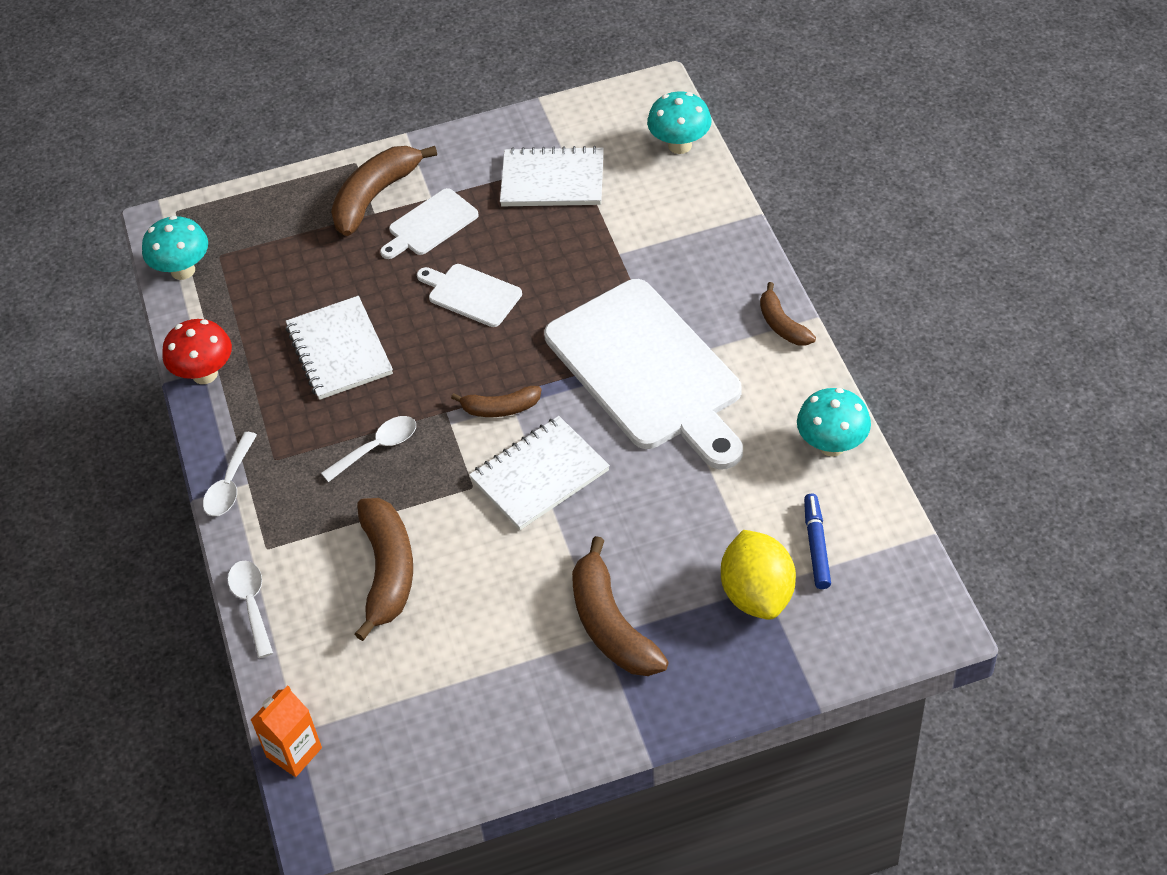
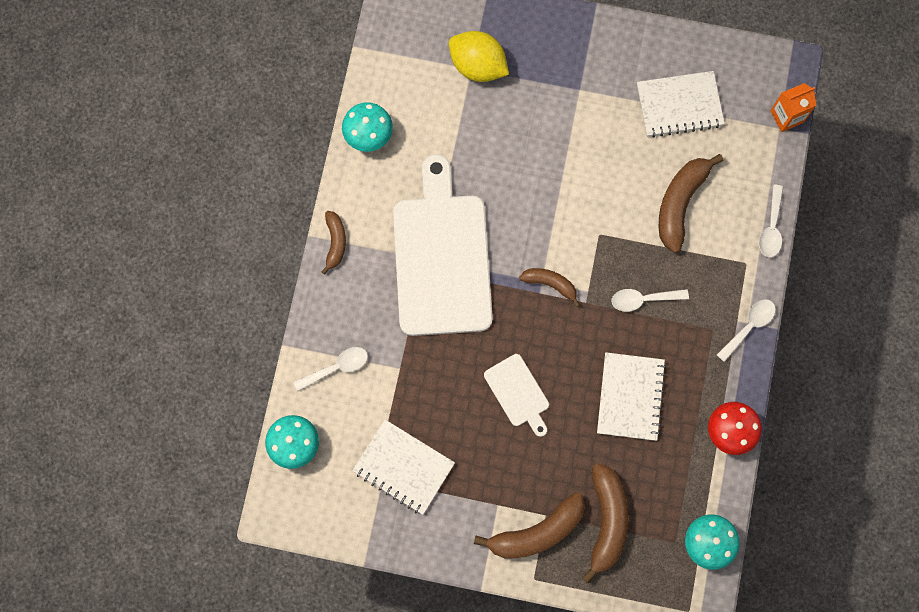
camera: 155 degrees left, 25 degrees up
white cutting board [380,188,479,259] -> none
white notebook [469,416,610,530] -> white notebook moved to [637,71,725,137]
brown banana [572,536,669,676] -> brown banana moved to [582,463,629,584]
yellow lemon [721,530,796,620] -> yellow lemon turned 75 degrees counterclockwise [449,31,509,82]
blue marker [804,494,831,589] -> none
none -> white spoon [294,347,368,391]

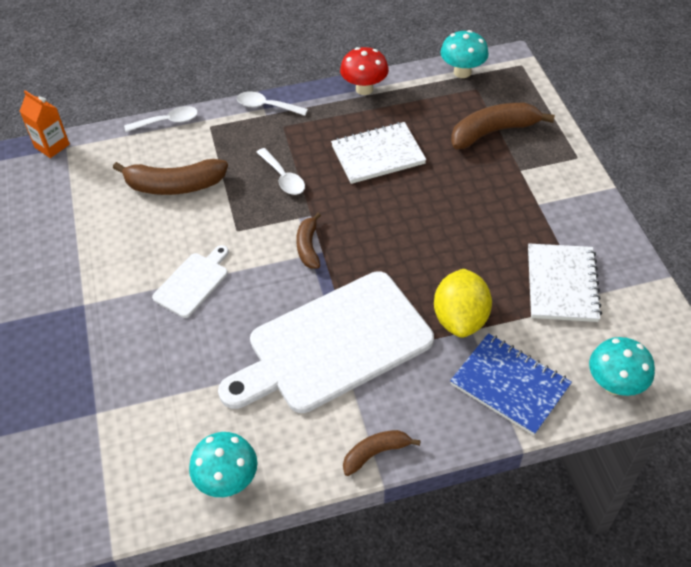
camera: 115 degrees left, 25 degrees down
white spoon [294,347,368,391] -> blue notebook [450,333,572,436]
yellow lemon [449,31,509,82] -> yellow lemon moved to [434,269,492,338]
brown banana [474,492,585,559] -> none
white cutting board [484,354,549,437] -> white cutting board moved to [152,245,229,318]
white notebook [637,71,725,137] -> none

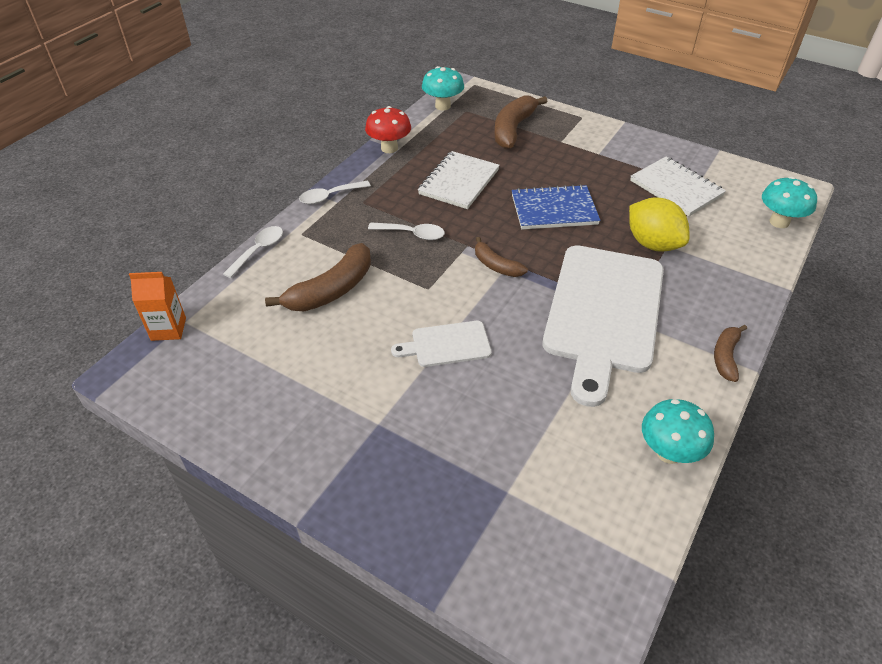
camera: 45 degrees left, 5 degrees down
white cutting board [152,245,229,318] -> white cutting board turned 90 degrees counterclockwise [391,321,492,367]
blue notebook [450,333,572,436] -> blue notebook moved to [512,184,600,230]

